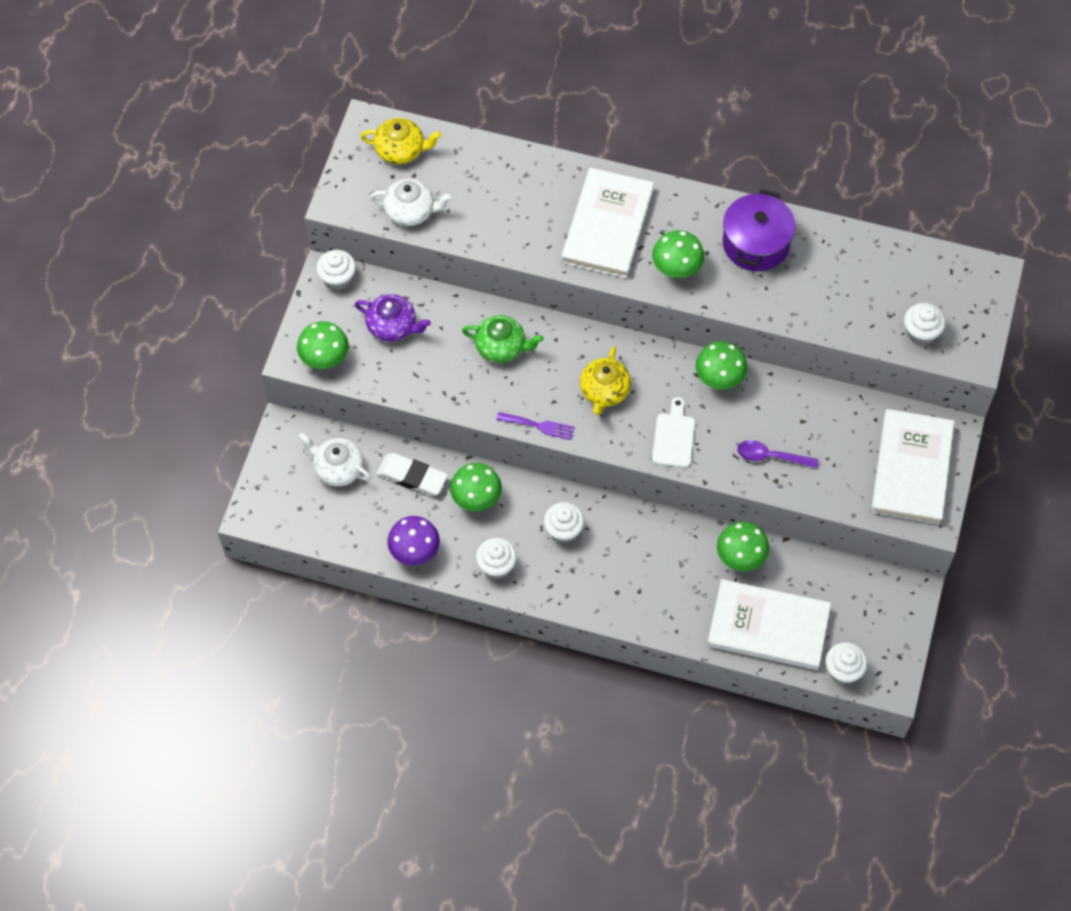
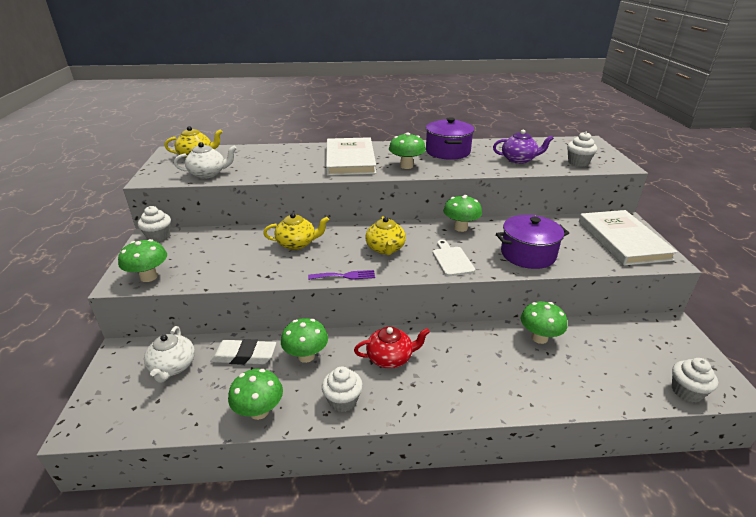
camera: 20 degrees left, 30 degrees down
white teapot [299,433,371,486] -> white teapot turned 105 degrees counterclockwise [144,326,195,383]
purple teapot [355,294,431,342] -> purple teapot moved to [493,129,554,164]
purple mushroom [387,516,440,565] -> green mushroom [228,369,283,420]
green teapot [462,315,543,363] -> yellow teapot [263,213,329,250]
white cupcake [544,502,584,543] -> red teapot [354,327,430,369]
white book [707,579,831,670] -> none
purple spoon [737,440,819,468] -> purple pot [496,215,569,269]

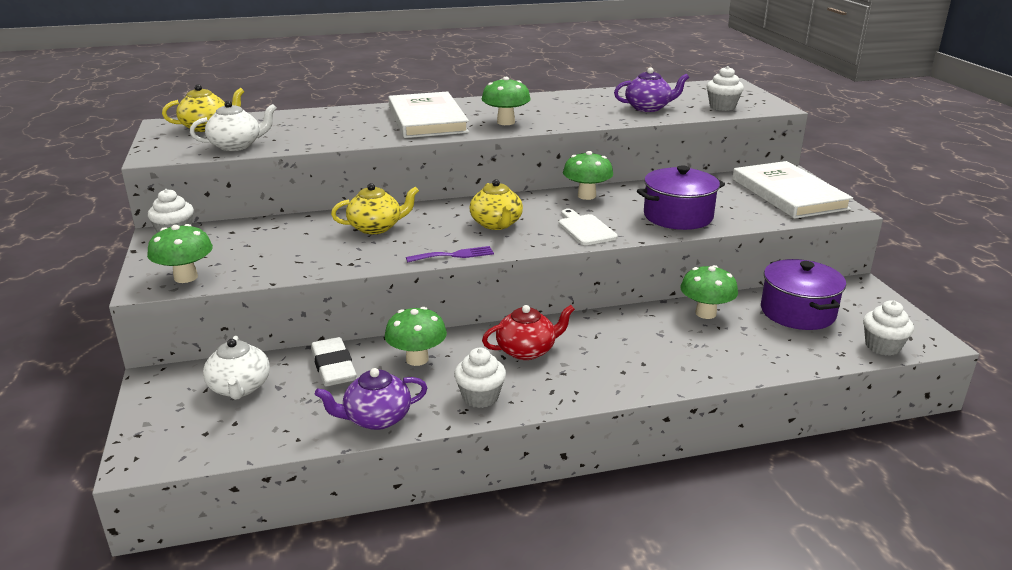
camera: 10 degrees left, 5 degrees down
white eraser [210,339,276,365] -> white eraser turned 75 degrees clockwise [311,337,357,386]
green mushroom [228,369,283,420] -> purple teapot [315,368,427,430]
purple pot [426,117,474,160] -> purple pot moved to [761,259,846,330]

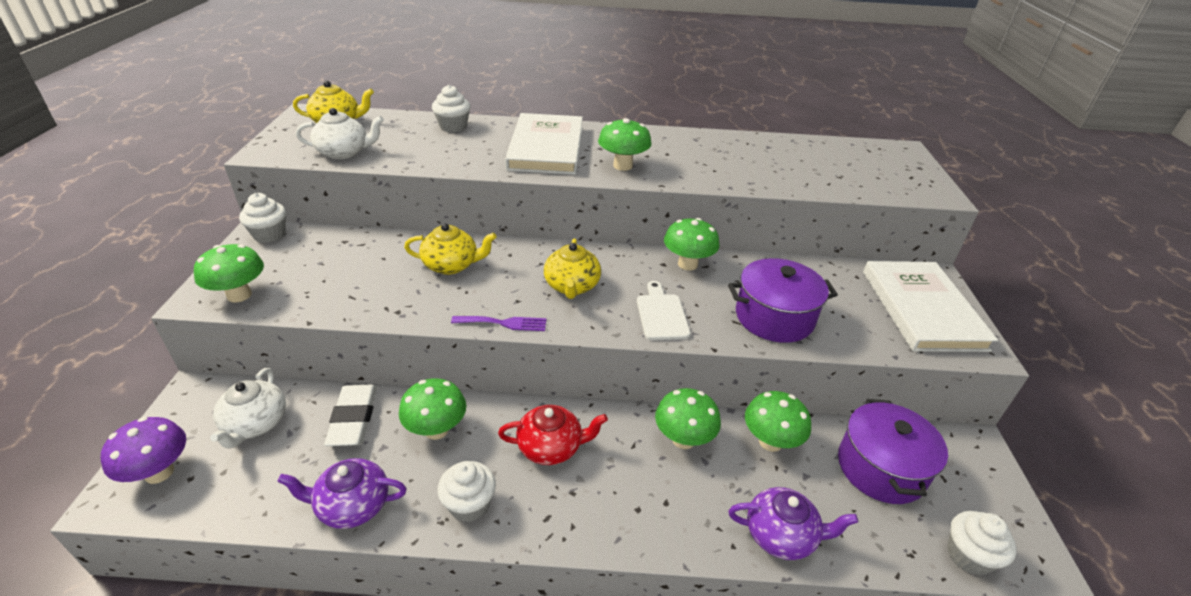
camera: 15 degrees right, 10 degrees up
purple teapot [614,67,689,112] -> purple teapot moved to [729,487,858,560]
white cupcake [707,66,744,111] -> white cupcake moved to [432,85,471,133]
none -> purple mushroom [101,417,186,484]
none -> green mushroom [655,388,721,449]

